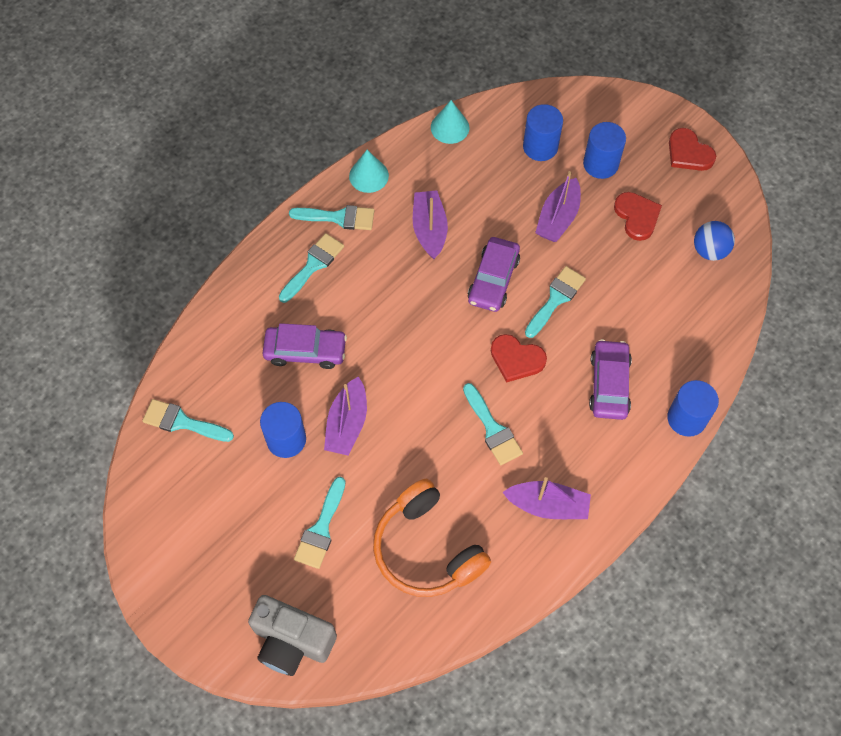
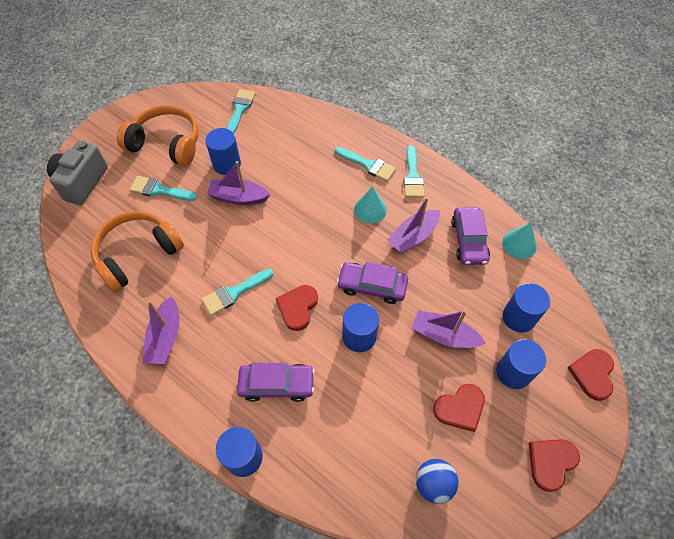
camera: 85 degrees right, 5 degrees down
purple car [263,323,347,369] -> purple car moved to [451,207,490,265]
turquoise cone [349,150,389,193] -> turquoise cone moved to [354,187,387,223]
purple boat [413,190,448,259] -> purple boat turned 150 degrees clockwise [387,197,440,253]
turquoise brush [525,266,586,338] -> blue cylinder [343,303,379,352]
none -> orange headphones [117,105,199,166]
none -> red heart [567,349,614,401]

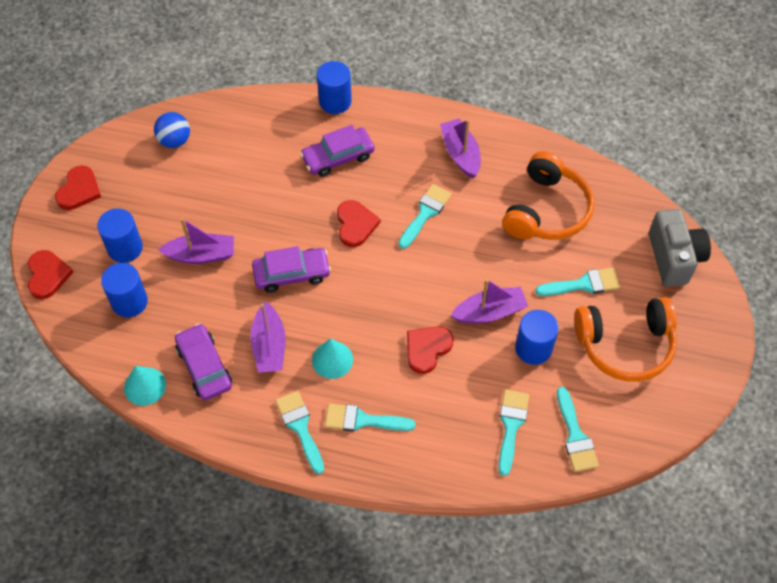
camera: 155 degrees right, 0 degrees up
blue cylinder [343,303,379,352] -> none
purple boat [387,197,440,253] -> purple boat turned 150 degrees clockwise [250,301,286,373]
red heart [433,384,485,432] -> red heart moved to [407,326,454,374]
none -> turquoise brush [498,390,529,476]

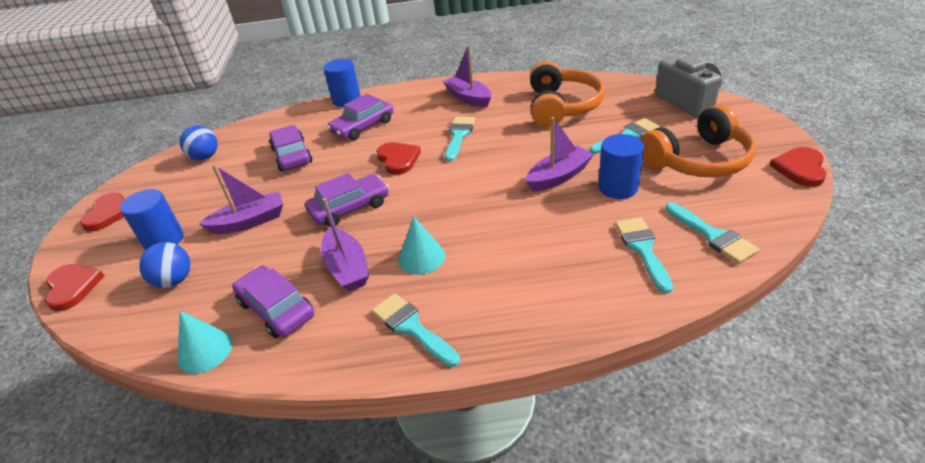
camera: 15 degrees left, 20 degrees down
blue cylinder [101,263,148,317] -> blue ball [139,242,190,288]
turquoise brush [325,404,416,432] -> none
red heart [407,326,454,374] -> red heart moved to [770,147,827,187]
none -> purple car [269,125,312,171]

